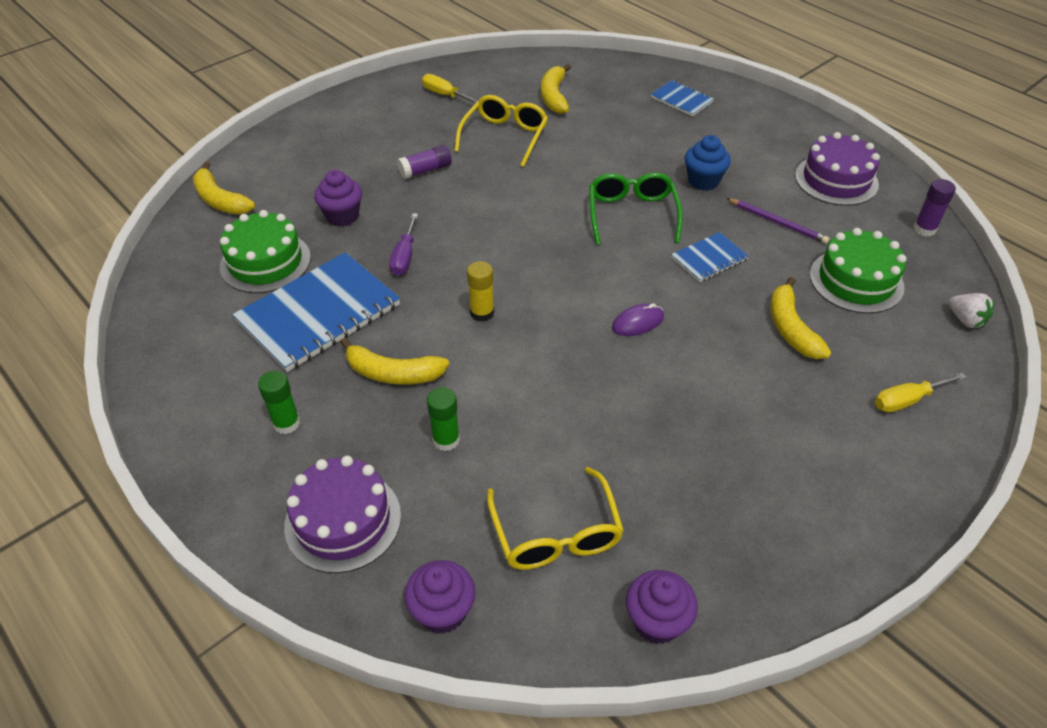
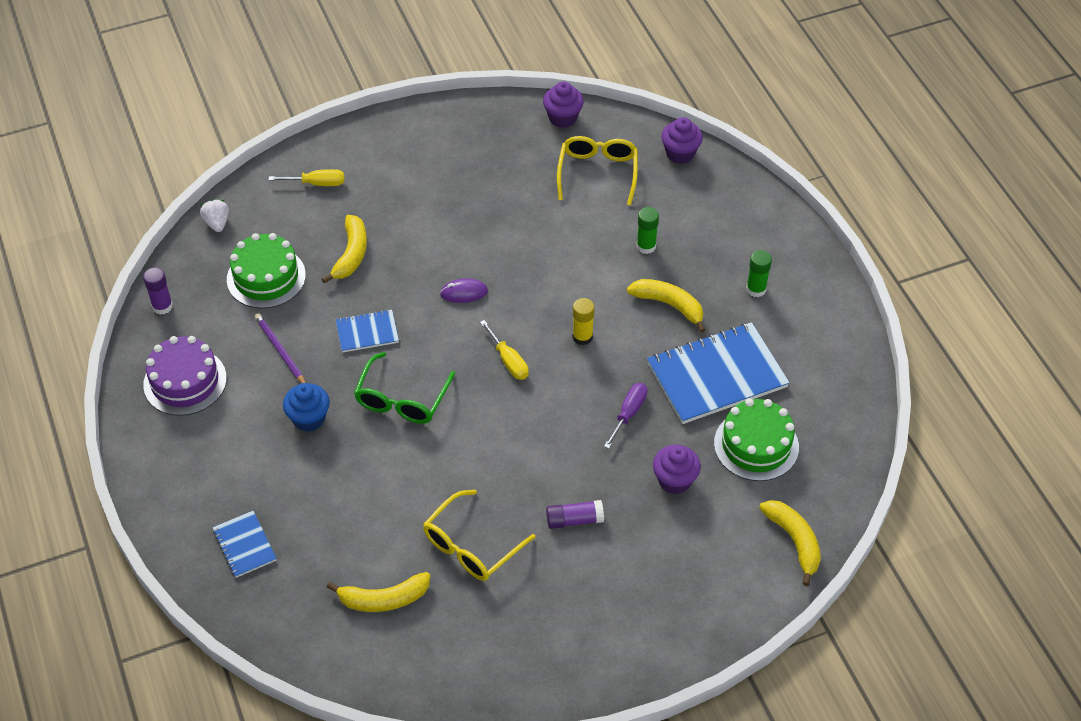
camera: 160 degrees left, 5 degrees up
purple cake [284,456,401,573] -> none
yellow screwdriver [422,74,478,103] -> yellow screwdriver moved to [480,320,529,380]
yellow banana [541,64,571,114] -> yellow banana turned 60 degrees clockwise [327,572,430,612]

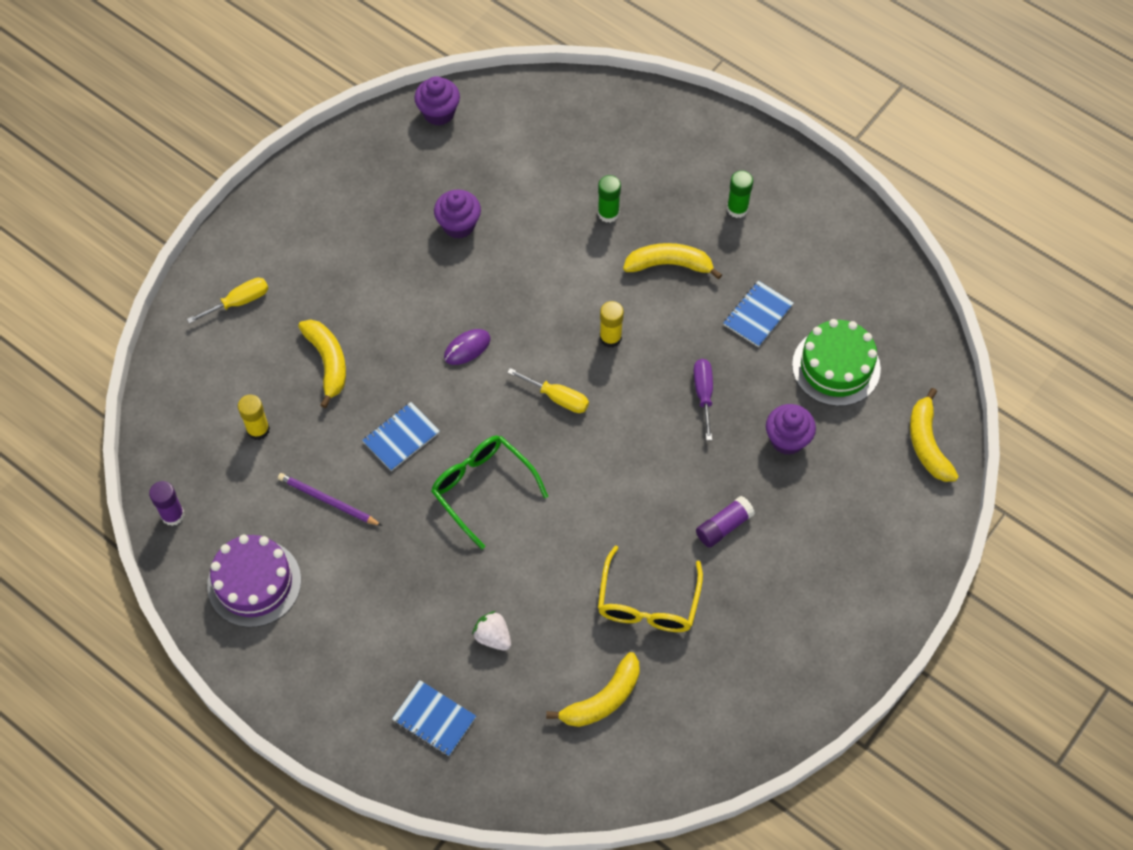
camera: 30 degrees left, 10 degrees up
white strawberry [200,199,229,232] -> white strawberry moved to [472,611,511,651]
green cake [227,233,306,308] -> yellow glue stick [238,395,270,440]
blue cupcake [283,383,330,432] -> none
green glasses [354,352,455,424] -> green glasses turned 150 degrees clockwise [431,435,548,549]
yellow glasses [557,136,638,205] -> none
blue notebook [647,322,790,424] -> blue notebook [723,281,794,347], size x0.50
purple cupcake [661,117,703,164] -> purple cupcake moved to [434,190,481,239]
yellow banana [759,500,821,586] -> yellow banana turned 135 degrees counterclockwise [910,388,959,482]

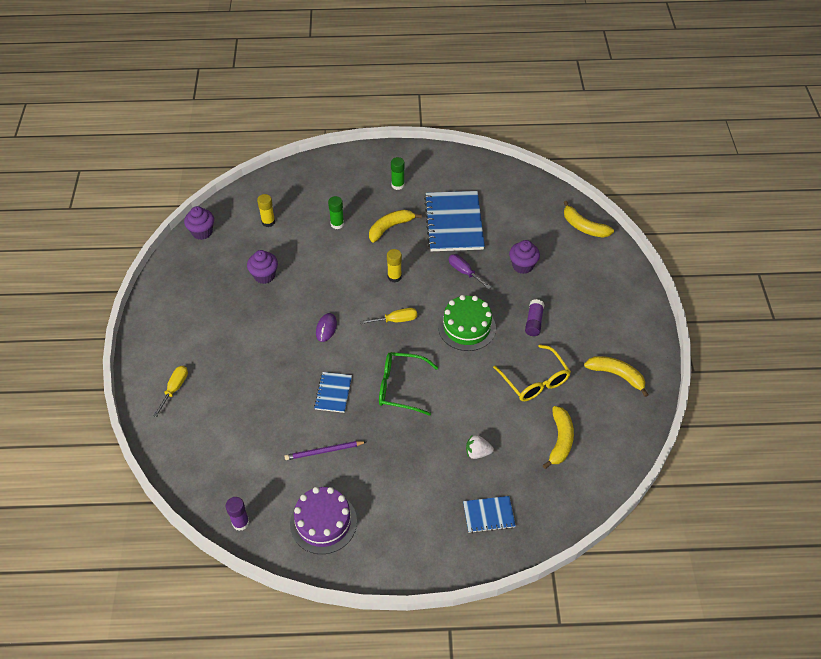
camera: 40 degrees left, 10 degrees down
yellow glue stick [238,395,270,440] -> yellow glue stick moved to [257,194,275,227]
yellow banana [298,319,346,408] -> yellow banana moved to [584,356,648,397]
blue notebook [723,281,794,347] -> blue notebook [424,191,485,251], size x2.01
green cake [792,319,881,406] -> green cake moved to [438,295,496,351]

